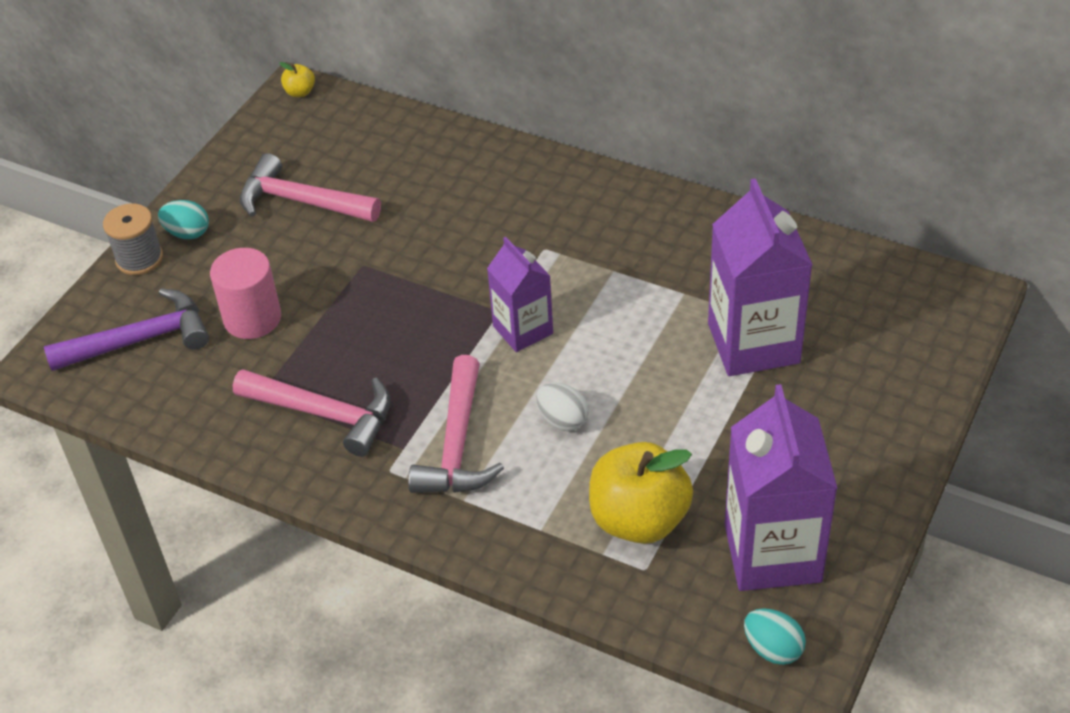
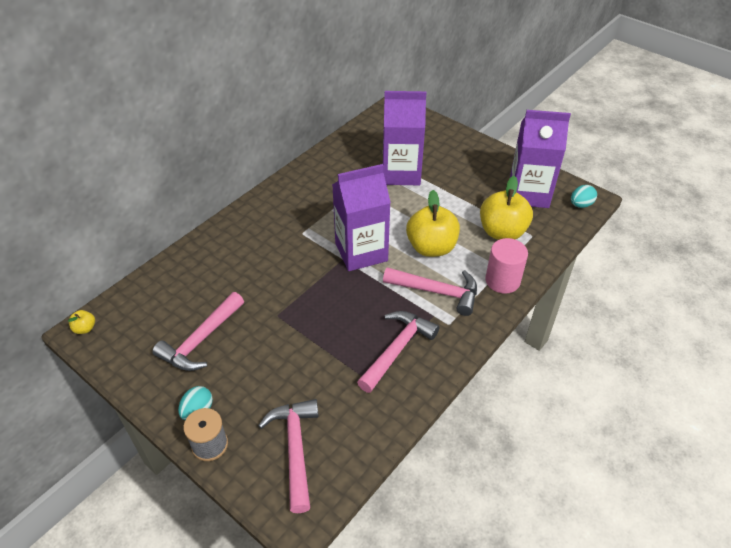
camera: 80 degrees left, 0 degrees up
purple hammer [44,288,209,371] -> pink hammer [258,399,319,513]
pink cylinder [210,248,281,339] -> pink cylinder moved to [485,238,528,294]
purple carton [487,237,553,352] -> purple carton [332,164,391,271], size x1.66
white egg [536,383,589,431] -> yellow apple [406,190,460,257]

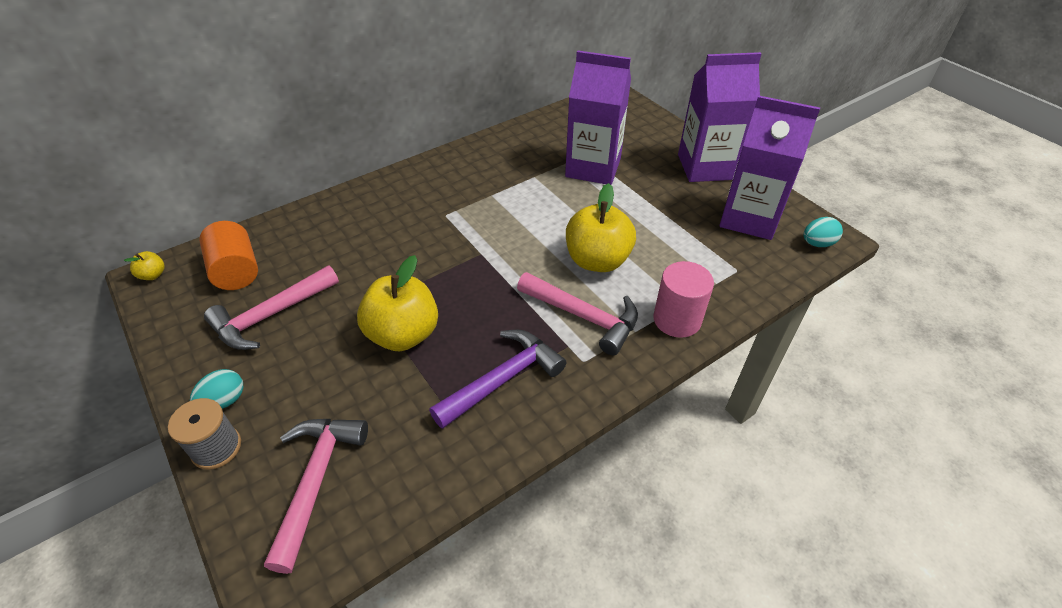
camera: 15 degrees right, 0 degrees up
purple carton [332,164,391,271] -> purple carton moved to [678,52,762,182]
pink hammer [357,311,439,393] -> purple hammer [429,330,567,429]
yellow apple [480,176,533,240] -> yellow apple moved to [357,255,438,351]
none -> orange cylinder [199,221,258,290]

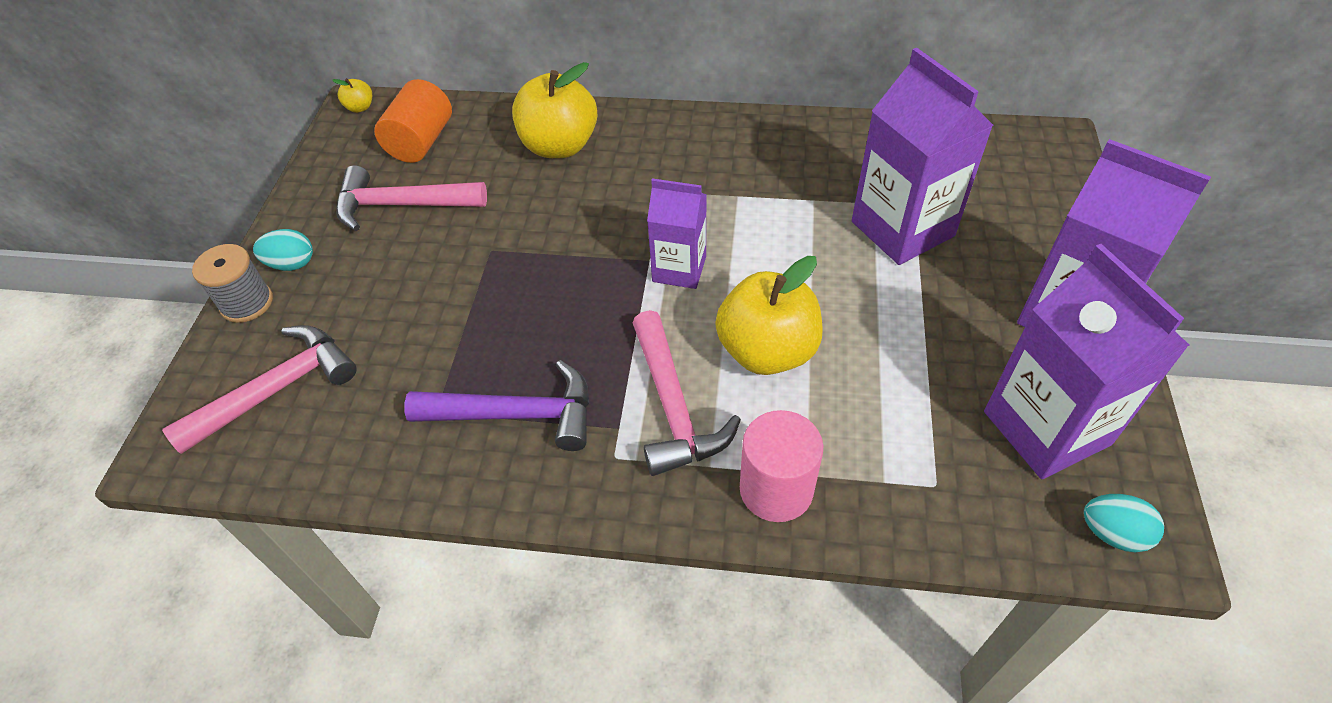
camera: 45 degrees right, 5 degrees up
yellow apple [357,255,438,351] -> yellow apple moved to [512,62,597,158]
none -> purple carton [647,178,706,289]

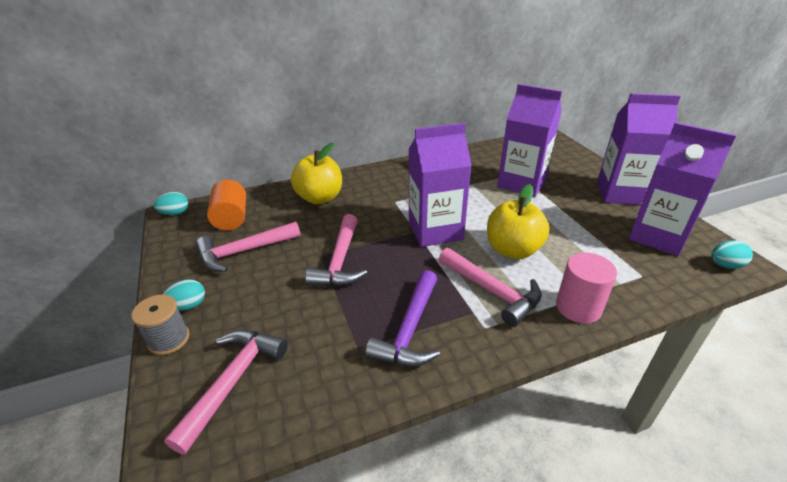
camera: 30 degrees left, 15 degrees down
yellow apple [332,78,372,113] -> turquoise egg [154,192,188,215]
purple hammer [404,360,589,451] -> purple hammer turned 135 degrees clockwise [365,270,440,367]
purple carton [647,178,706,289] -> purple carton [408,123,472,247], size x1.66
none -> pink hammer [305,214,367,287]

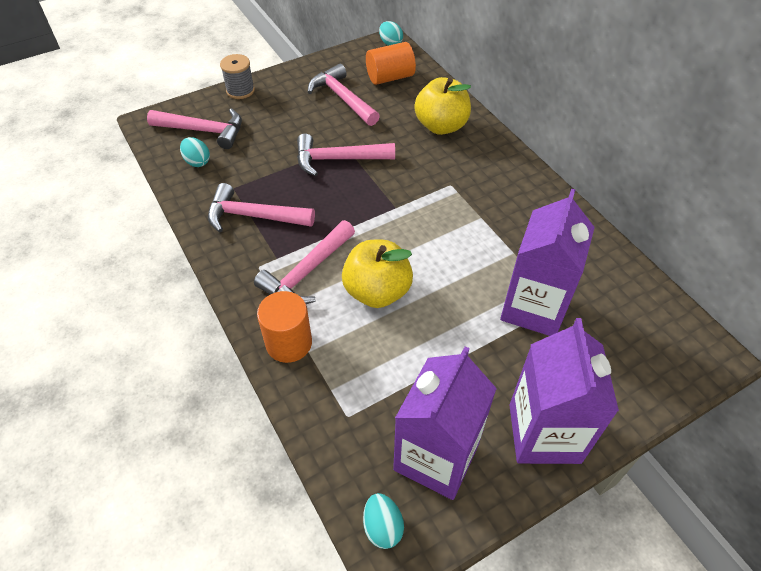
camera: 80 degrees right, 15 degrees up
turquoise egg [162,279,205,311] -> turquoise egg moved to [180,137,210,167]
purple hammer [365,270,440,367] -> pink hammer [208,183,315,232]
purple carton [408,123,472,247] -> none
pink cylinder [556,253,617,324] -> orange cylinder [257,291,312,363]

